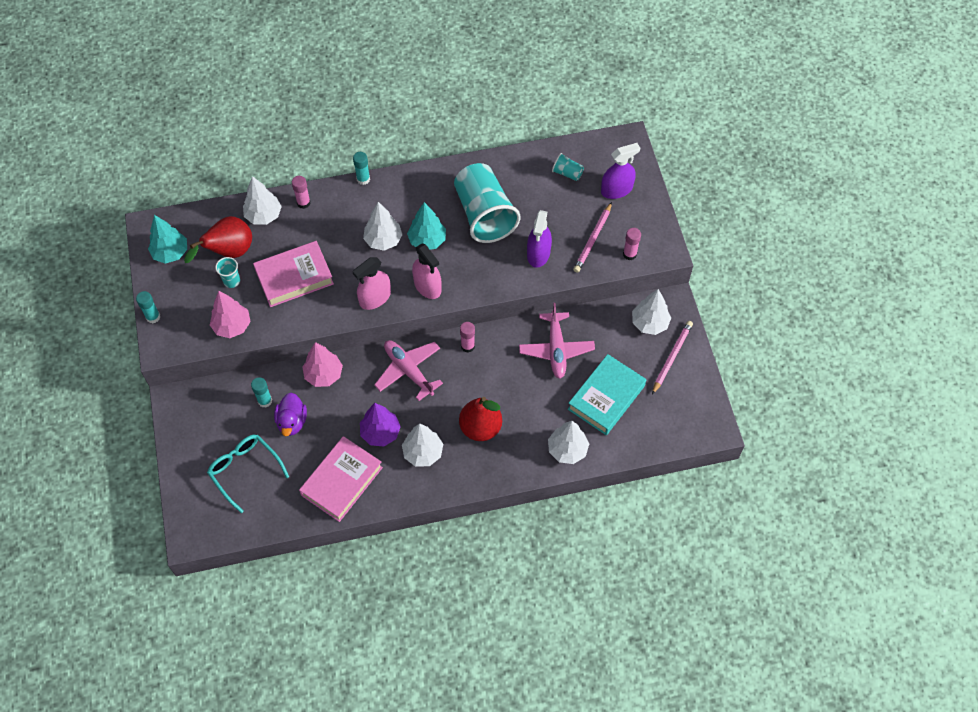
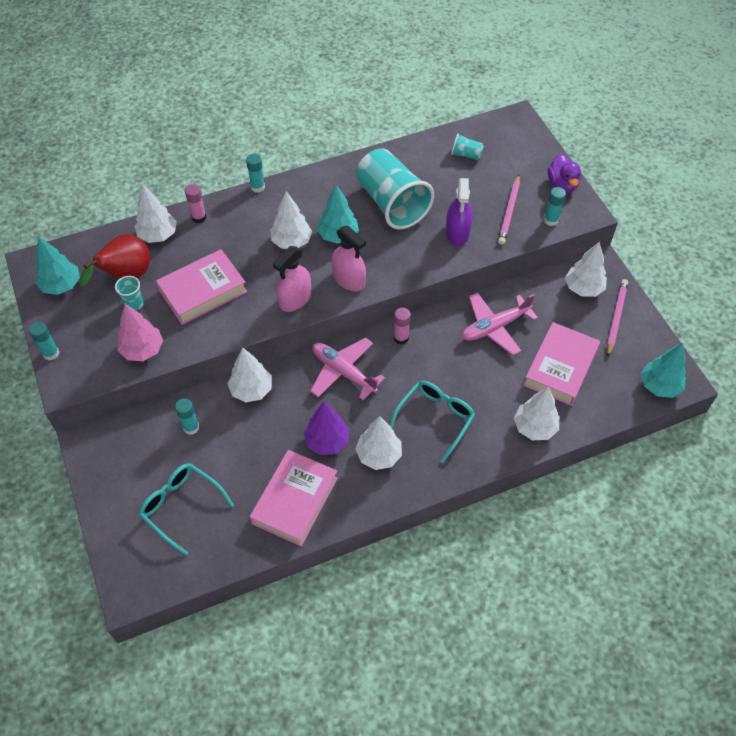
camera: 10 degrees left, 5 degrees down
purple duck [274,393,307,436] -> purple duck moved to [548,154,581,193]
pink tree [302,342,343,387] -> white tree [227,348,272,403]
red pear [459,397,502,441] -> turquoise glasses [390,381,475,463]
pink plane [519,303,595,379] -> pink plane turned 75 degrees clockwise [462,292,538,355]
turquoise book [568,354,646,435] -> pink book [523,322,600,406]
purple spray bottle [601,143,640,199] -> none
pink glue stick [623,228,641,260] -> turquoise glue stick [544,187,566,226]
none -> turquoise tree [641,343,686,398]

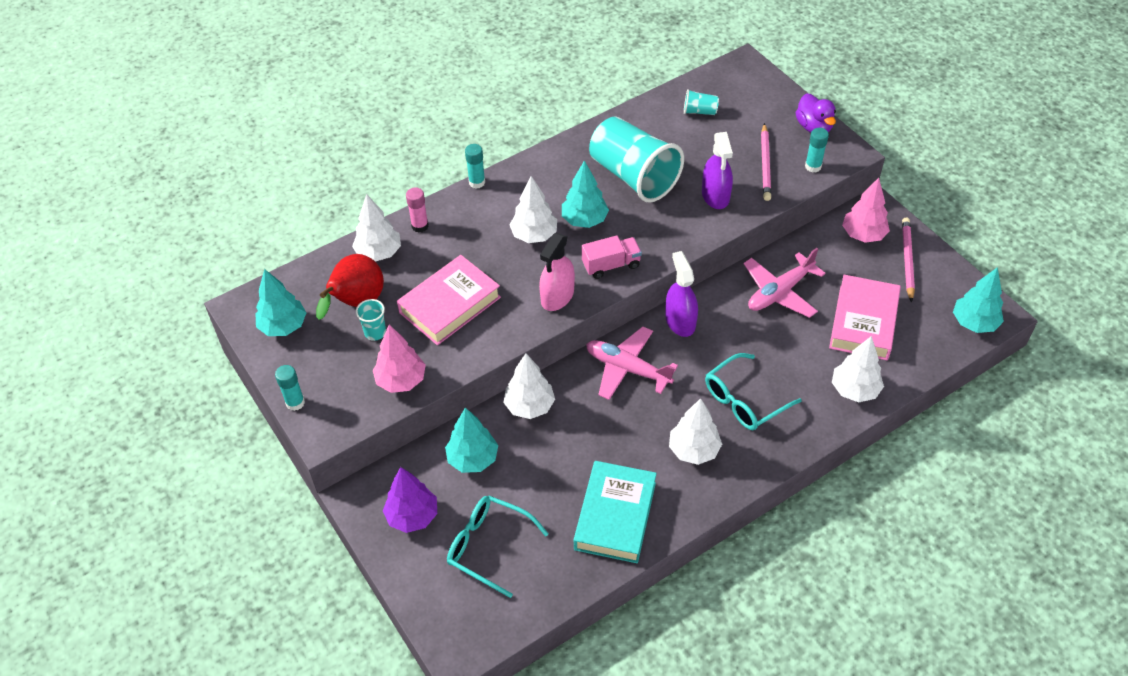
camera: 10 degrees left, 5 degrees down
turquoise glue stick [175,398,199,435] -> turquoise tree [445,408,498,473]
pink book [250,450,338,546] -> turquoise book [574,461,657,563]
purple tree [303,402,350,455] -> purple tree moved to [383,467,437,533]
pink spray bottle [332,225,366,291] -> pink truck [582,235,642,279]
turquoise glasses [390,381,475,463] -> turquoise glasses turned 150 degrees counterclockwise [705,353,802,430]
pink glue stick [394,308,411,344] -> purple spray bottle [665,251,698,337]
white tree [565,242,607,297] -> pink tree [842,178,890,243]

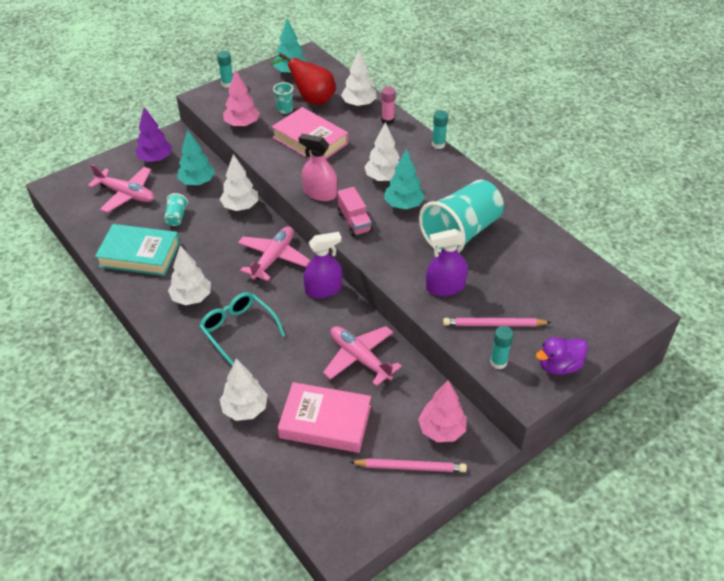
camera: 85 degrees right, 5 degrees down
turquoise glasses [447,496,549,598] -> pink plane [88,164,154,213]
turquoise cup [684,89,719,115] -> turquoise cup moved to [164,193,188,226]
turquoise tree [953,267,1004,333] -> none

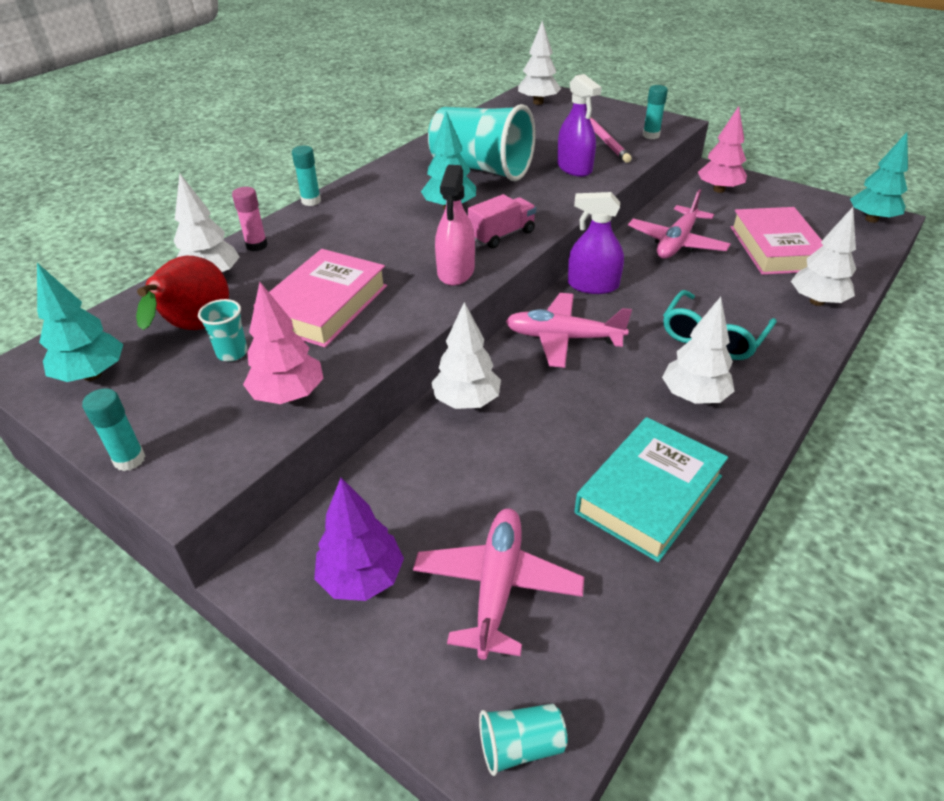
camera: 105 degrees left, 5 degrees down
turquoise book [95,224,180,276] -> turquoise book turned 45 degrees clockwise [575,417,728,562]
turquoise cup [164,193,188,226] -> turquoise cup moved to [479,704,567,776]
turquoise tree [177,130,215,185] -> turquoise tree moved to [850,132,908,223]
purple spray bottle [303,232,342,298] -> purple spray bottle turned 45 degrees counterclockwise [568,192,624,294]
pink pencil [350,458,467,472] -> none
white tree [364,122,400,181] -> white tree moved to [518,21,561,105]
purple duck [536,337,588,375] -> none

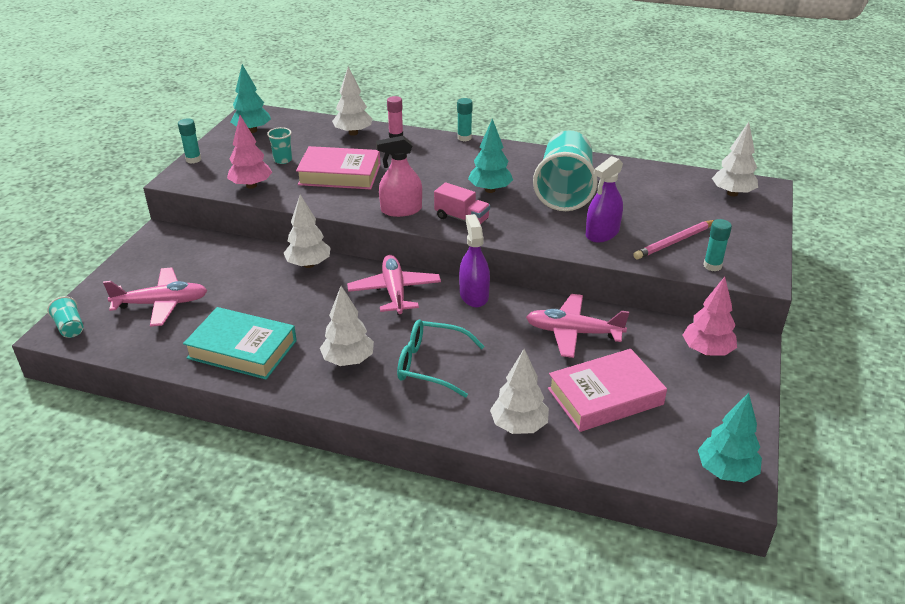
camera: 70 degrees right, 5 degrees down
red pear [136,256,229,330] -> none
purple tree [314,478,404,601] -> none

